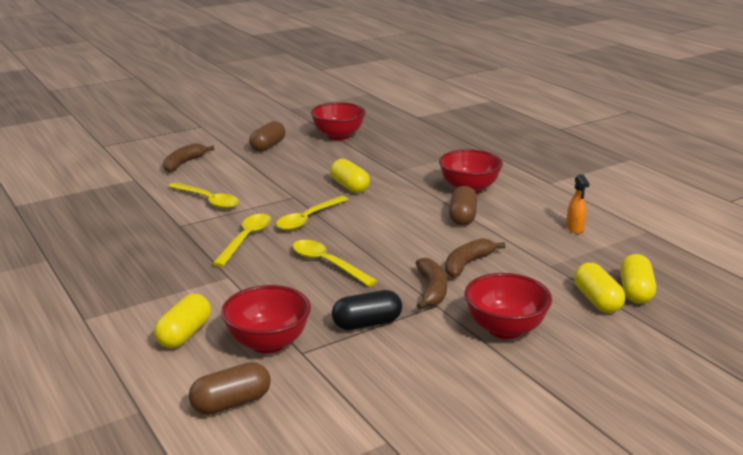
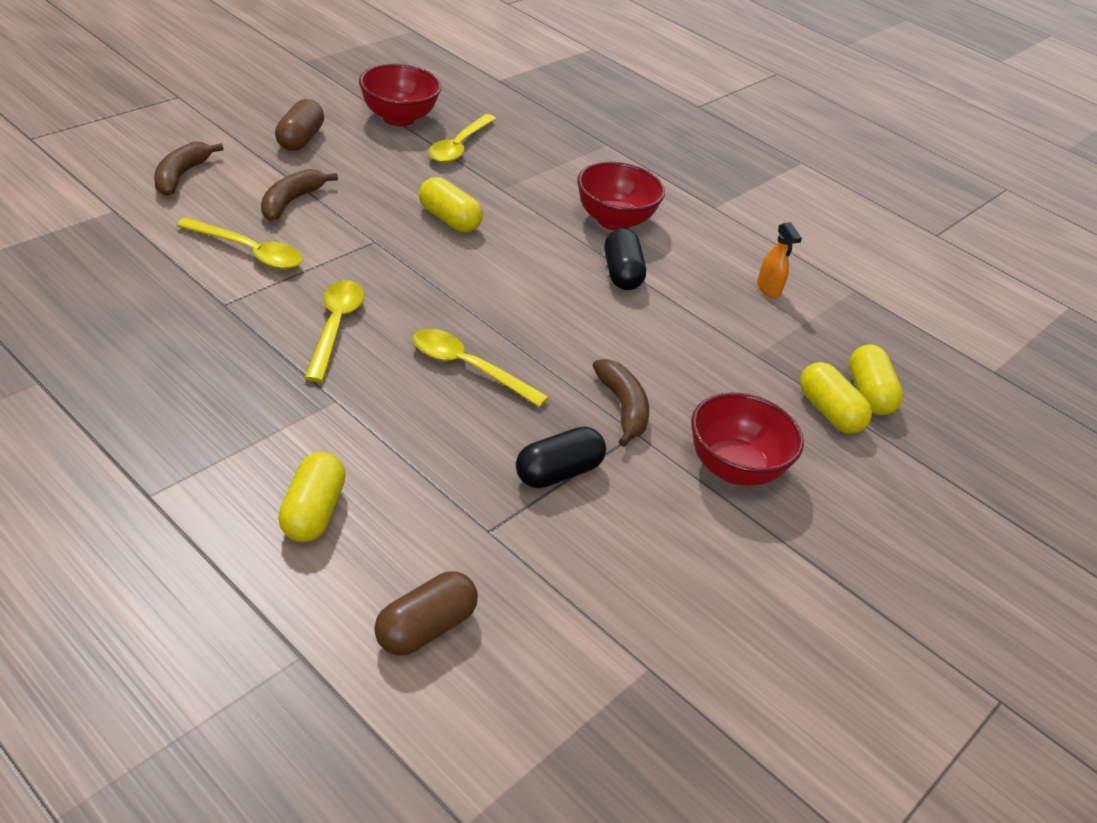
camera: 20 degrees left, 15 degrees up
red bowl [221,285,311,354] -> none
yellow spoon [276,196,349,231] -> yellow spoon moved to [428,114,496,163]
brown banana [445,238,506,278] -> brown banana moved to [261,169,338,221]
brown capsule [449,186,477,226] -> black capsule [604,228,646,290]

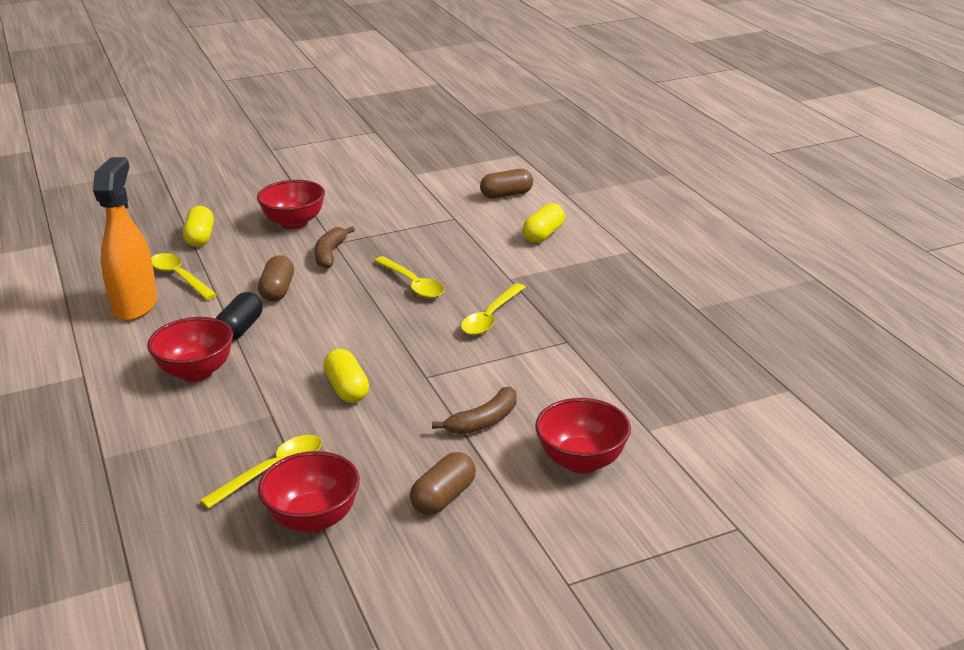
camera: 150 degrees left, 10 degrees down
brown banana [154,142,224,196] -> red bowl [535,398,631,473]
yellow spoon [177,218,303,269] -> yellow spoon moved to [151,253,217,300]
black capsule [516,426,606,488] -> none
orange spray bottle [757,222,802,298] -> orange spray bottle [93,157,158,321], size x2.39
yellow capsule [849,344,903,415] -> none
none -> brown capsule [258,255,294,302]

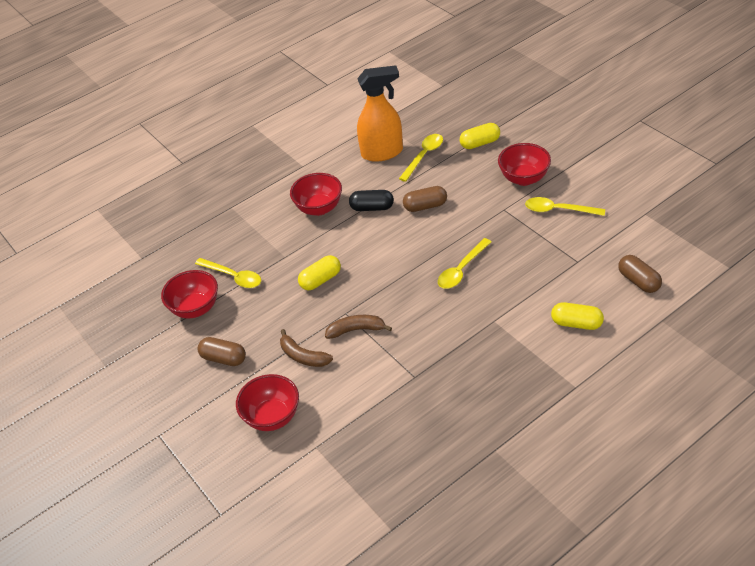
camera: 80 degrees right, 15 degrees up
brown banana [314,226,355,269] -> brown banana moved to [325,315,392,339]
yellow spoon [461,283,526,335] -> yellow spoon moved to [525,197,605,216]

